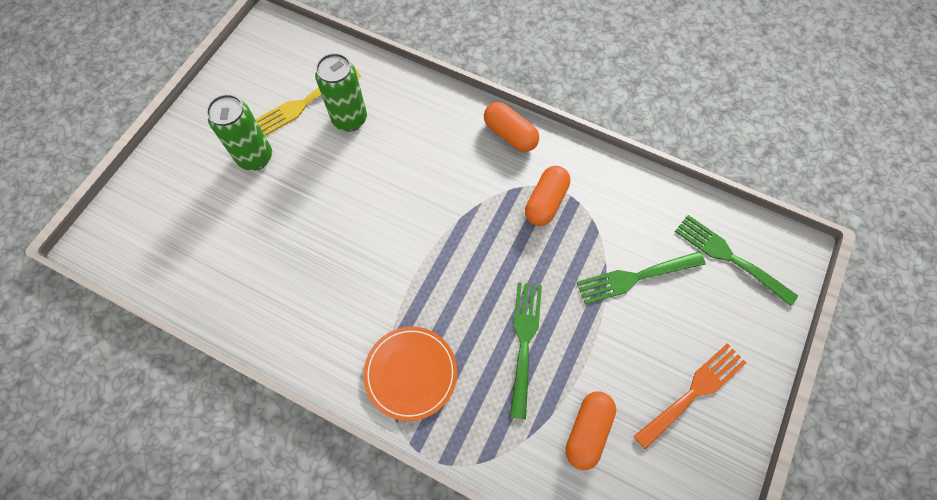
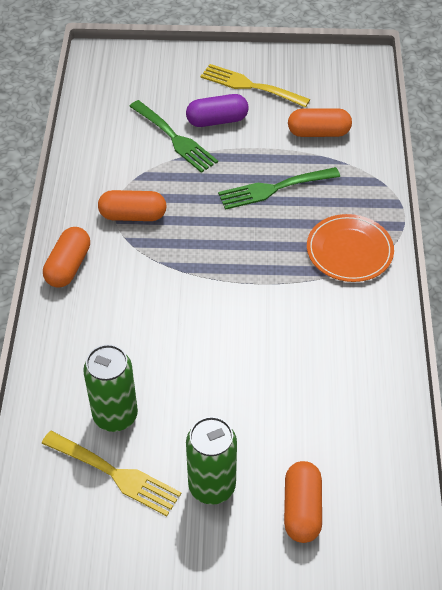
camera: 115 degrees left, 15 degrees down
orange fork [634,343,746,450] -> yellow fork [201,64,310,108]
green fork [675,215,798,306] -> none
none -> purple capsule [186,94,249,127]
none -> orange capsule [284,461,322,543]

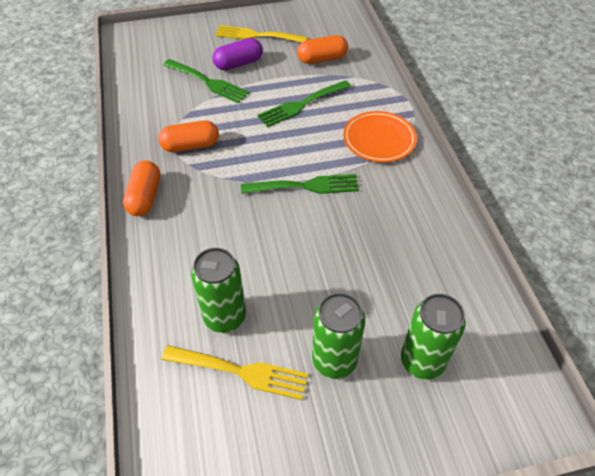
camera: 15 degrees left, 0 degrees up
orange capsule [284,461,322,543] -> green can [401,294,466,380]
none -> green fork [241,174,359,194]

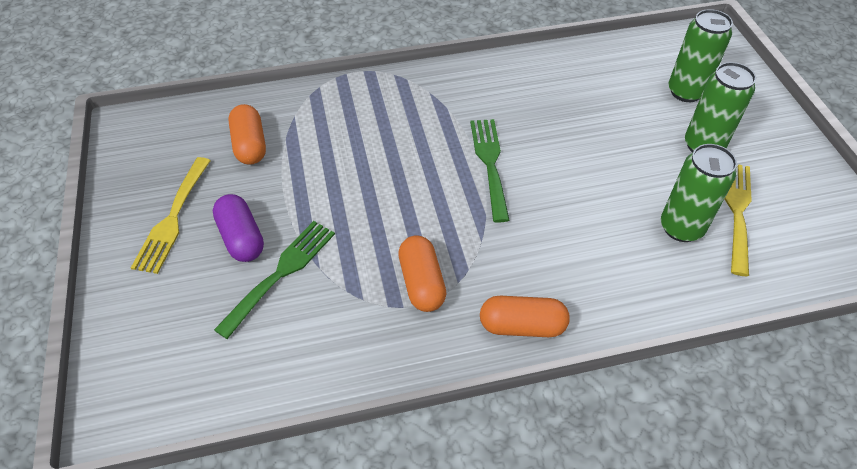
camera: 90 degrees left, 0 degrees up
green fork [257,80,351,127] -> none
orange plate [343,111,417,162] -> none

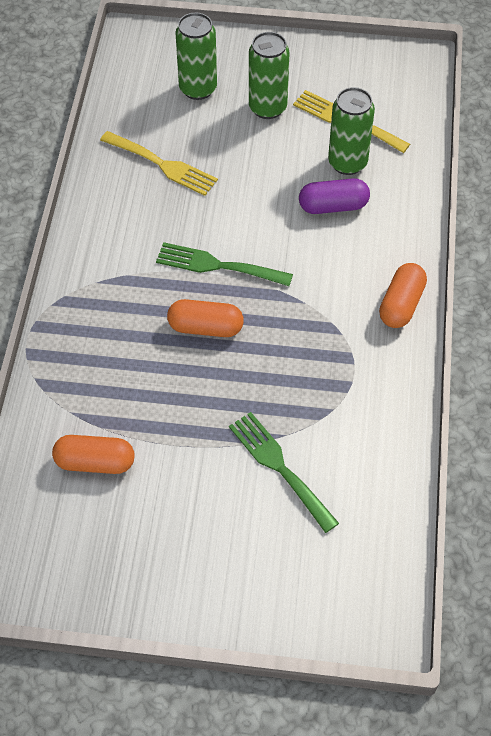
camera: 70 degrees left, 5 degrees up
yellow fork [131,157,211,274] -> yellow fork moved to [100,131,218,196]
purple capsule [213,194,264,262] -> purple capsule moved to [299,178,370,214]
orange capsule [398,235,446,312] -> orange capsule moved to [167,299,244,337]

